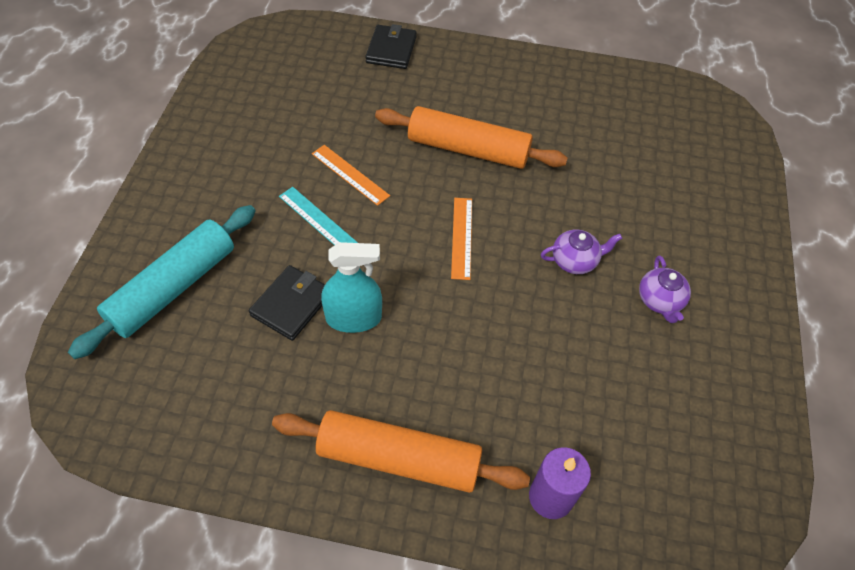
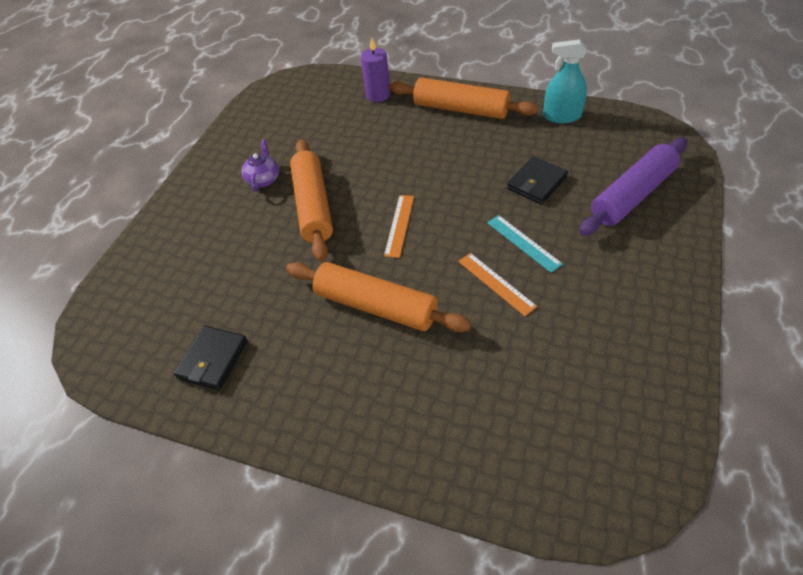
camera: 165 degrees left, 5 degrees down
turquoise rolling pin [68,205,256,359] -> purple rolling pin [579,138,687,236]
turquoise spray bottle [321,242,382,333] -> turquoise spray bottle moved to [543,39,587,123]
black wallet [365,24,417,69] -> black wallet moved to [174,326,247,390]
purple teapot [541,230,622,274] -> orange rolling pin [290,139,333,261]

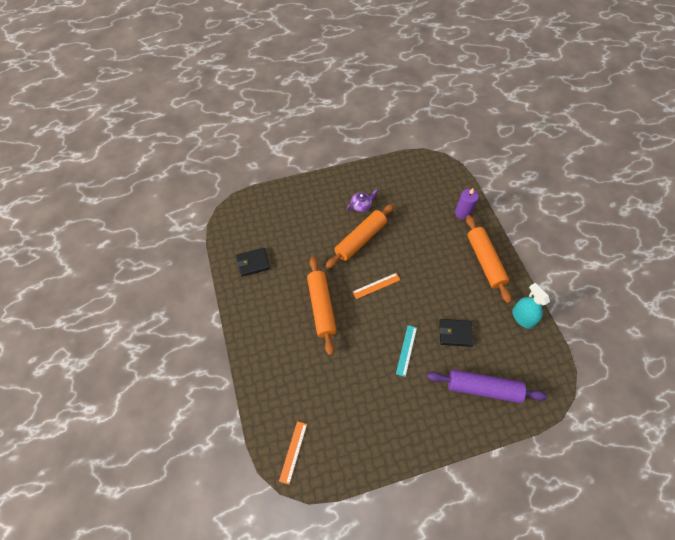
camera: 50 degrees right, 10 degrees up
orange ruler [458,253,537,316] -> orange ruler moved to [279,421,307,485]

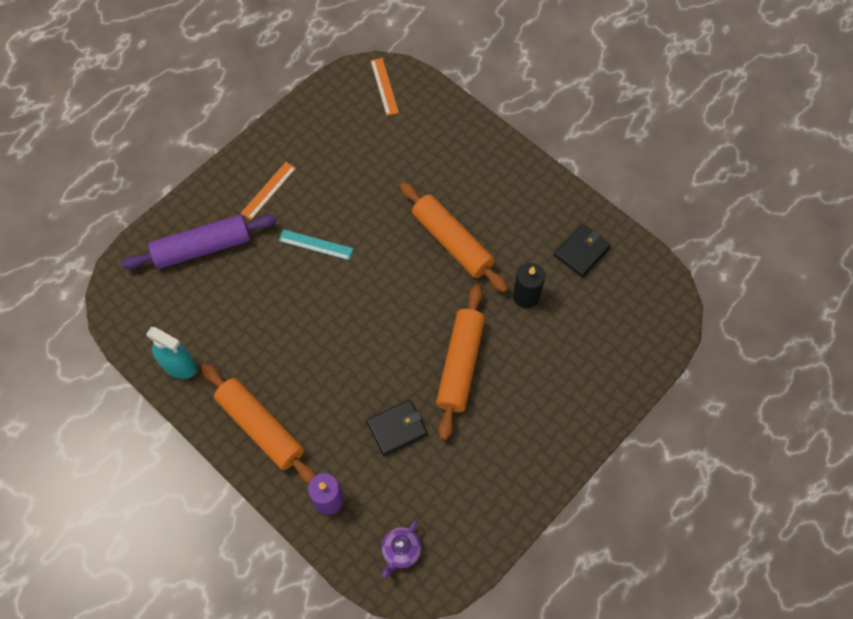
camera: 150 degrees right, 5 degrees up
purple teapot [347,189,378,212] -> purple teapot moved to [382,520,422,578]
orange ruler [352,273,400,299] -> orange ruler moved to [241,162,296,220]
turquoise ruler [396,325,417,377] -> turquoise ruler turned 60 degrees counterclockwise [279,229,353,260]
black wallet [439,319,474,347] -> black wallet moved to [367,400,427,456]
none -> black candle [513,263,545,308]

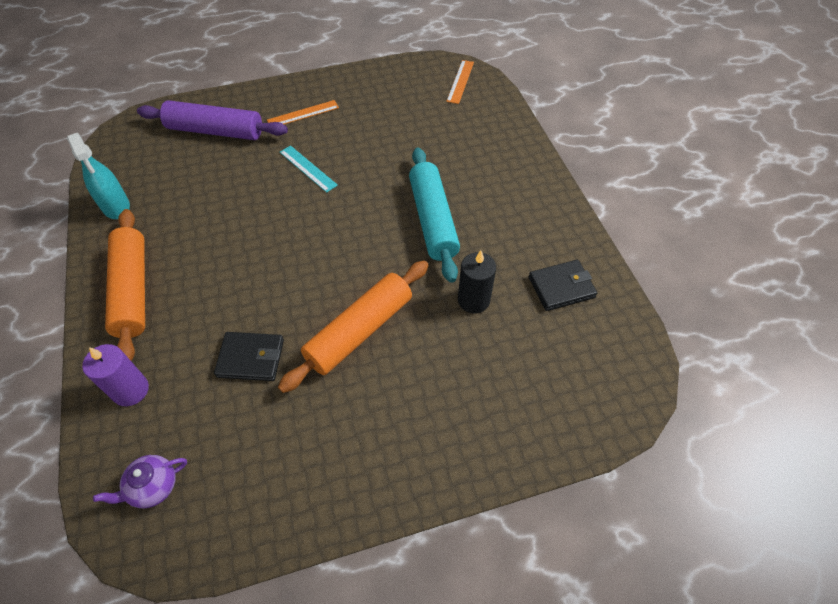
camera: 30 degrees right, 10 degrees down
orange rolling pin [400,182,508,292] -> turquoise rolling pin [409,148,460,283]

